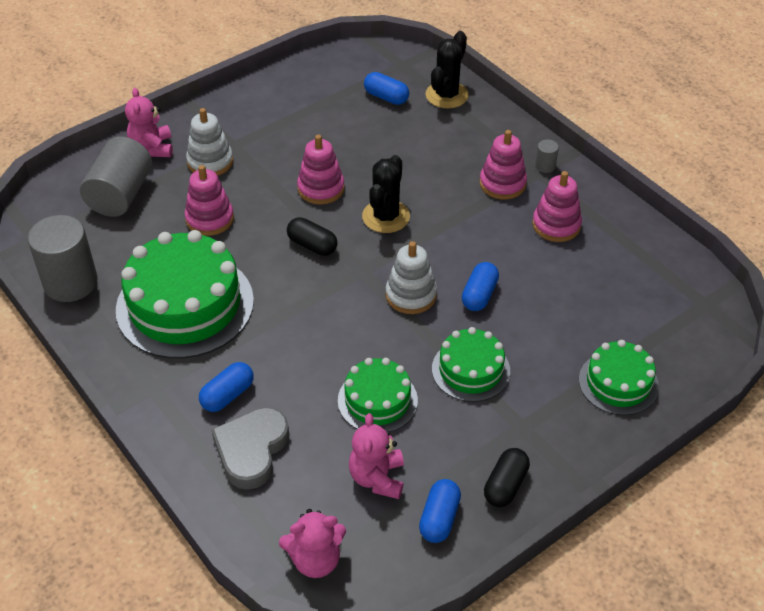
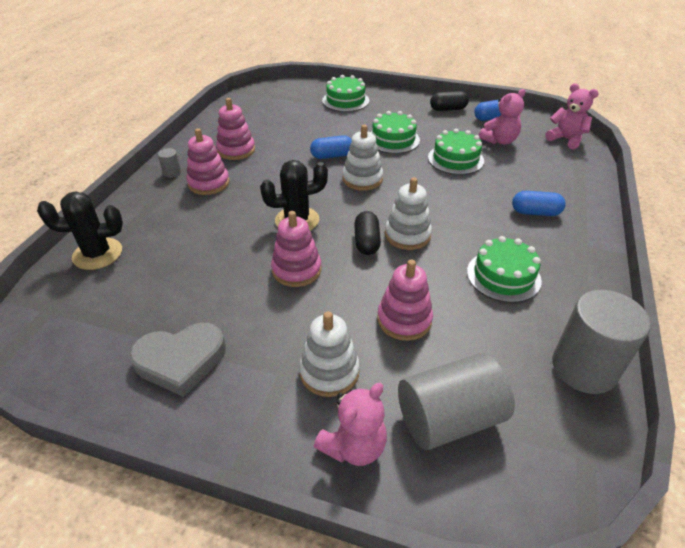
camera: 125 degrees left, 5 degrees down
green cake [116,230,254,359] -> green cake [467,236,542,303], size x0.55
grey heart [211,408,289,490] -> grey heart moved to [129,323,226,397]
blue capsule [364,72,409,105] -> none
none -> white stacking toy [385,177,432,250]

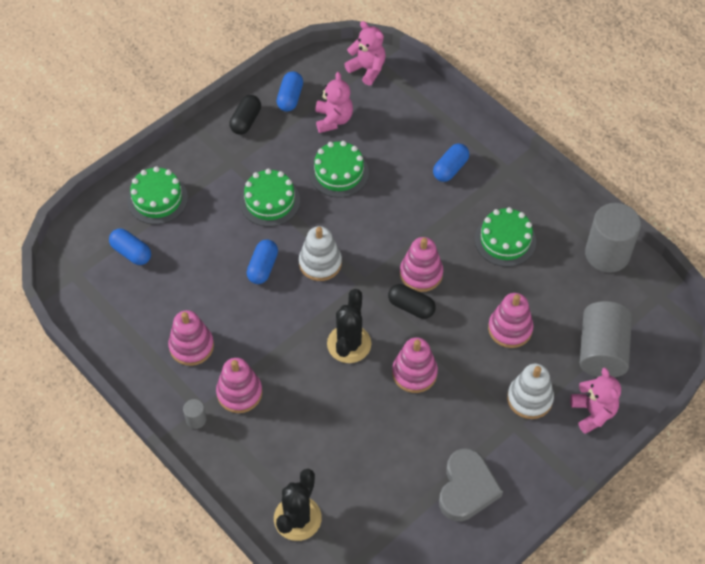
camera: 60 degrees left, 15 degrees up
white stacking toy [385,177,432,250] -> pink stacking toy [400,237,443,292]
pink teddy bear [545,83,599,149] -> pink teddy bear turned 60 degrees clockwise [344,21,386,85]
none -> blue capsule [109,229,151,265]

